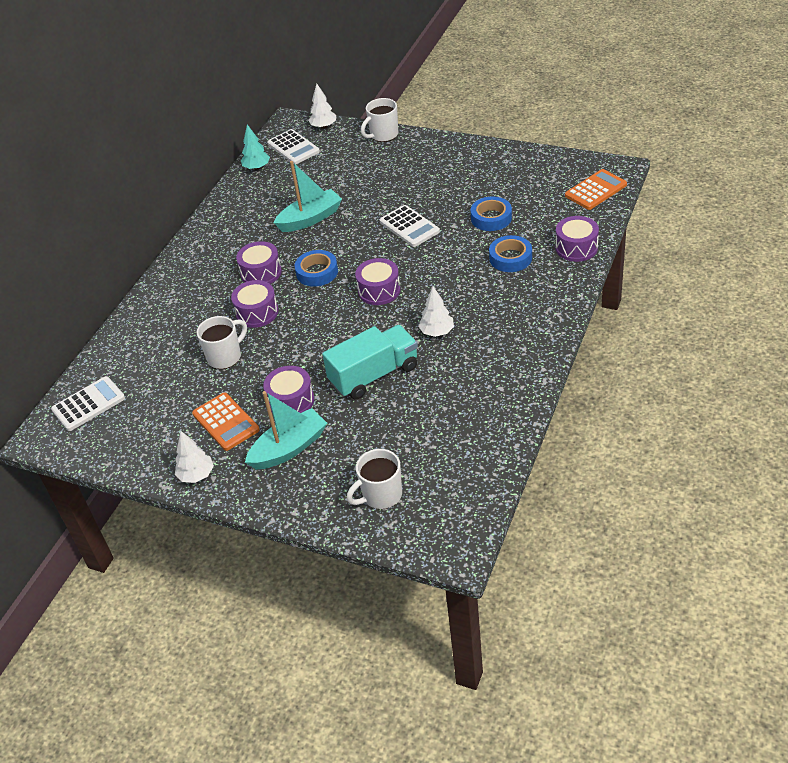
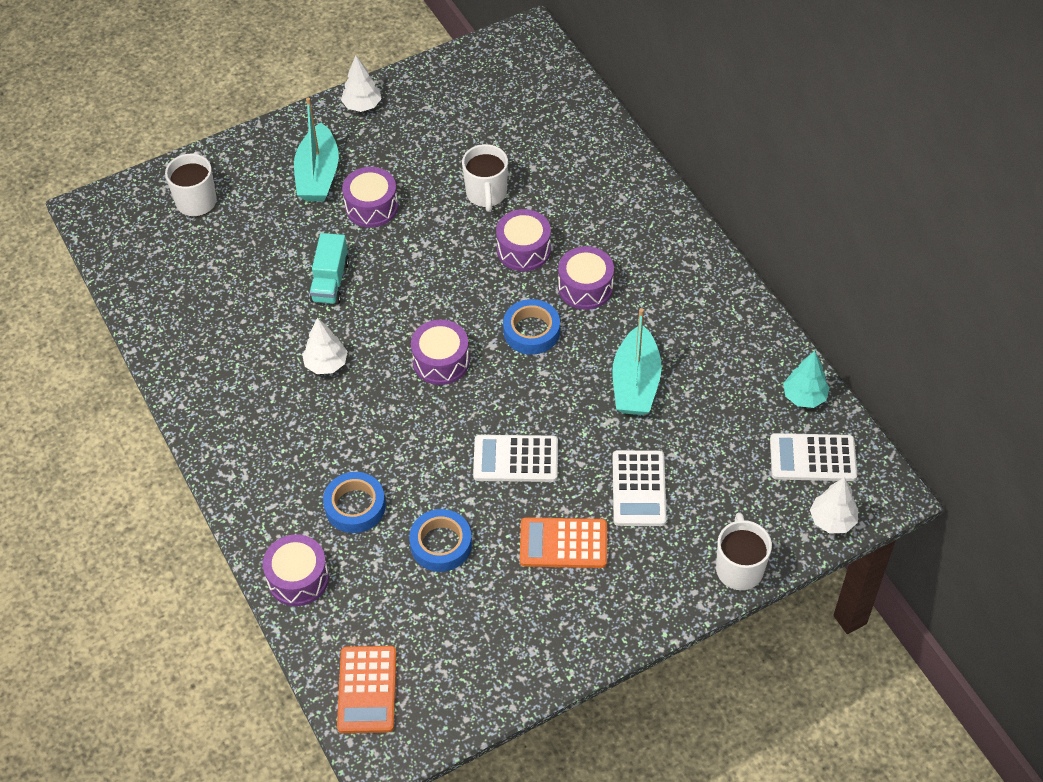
camera: 125 degrees right, 10 degrees up
white calculator [51,376,125,431] -> white calculator moved to [613,450,667,526]
orange calculator [192,393,260,451] -> orange calculator moved to [520,517,607,568]
turquoise truck [322,325,418,399] -> turquoise truck [310,233,349,304], size x0.64

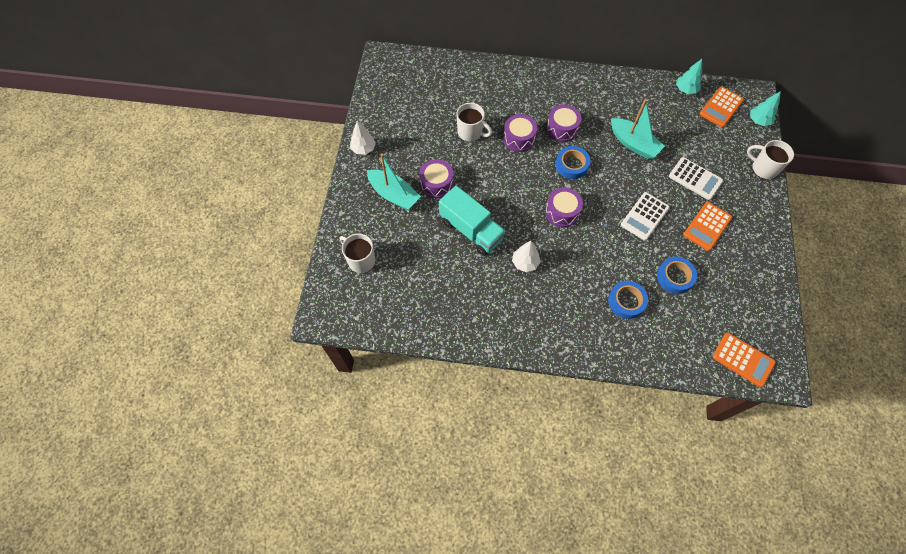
camera: 55 degrees left, 10 degrees up
purple drum [263,534,329,606] -> none
turquoise truck [310,233,349,304] -> turquoise truck [439,186,506,256], size x1.57
white calculator [770,433,857,481] -> orange calculator [699,86,744,127]
white tree [810,477,858,534] -> turquoise tree [750,91,781,126]

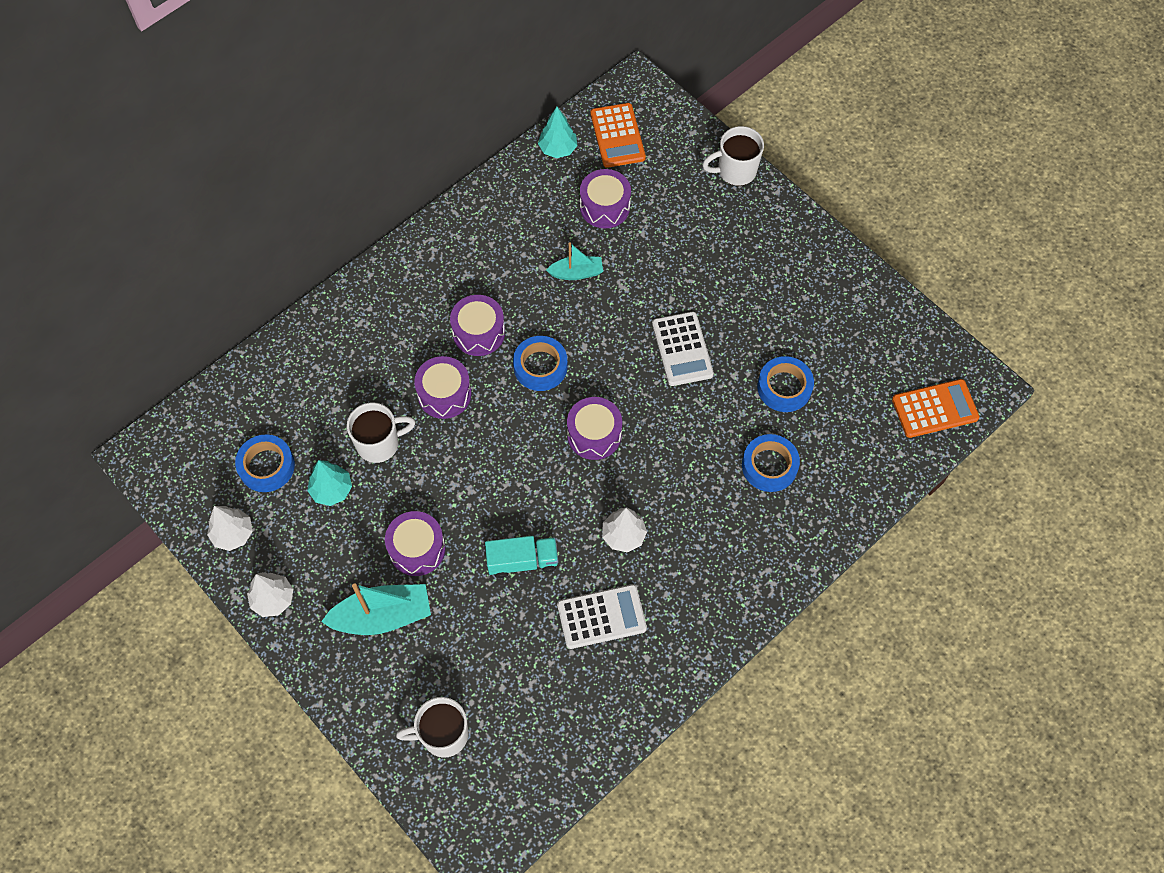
camera: 50 degrees left, 0 degrees up
turquoise truck [439,186,506,256] -> turquoise truck [485,536,558,578], size x0.64
turquoise boat [611,99,665,159] -> turquoise boat [546,242,603,280], size x0.59
white calculator [669,157,723,200] -> white calculator moved to [557,584,647,649]
orange calculator [683,202,732,251] -> none
turquoise tree [750,91,781,126] -> turquoise tree moved to [307,460,352,506]
none -> white tree [207,506,253,551]
none -> blue tape [235,434,295,492]
none -> purple drum [580,169,631,228]

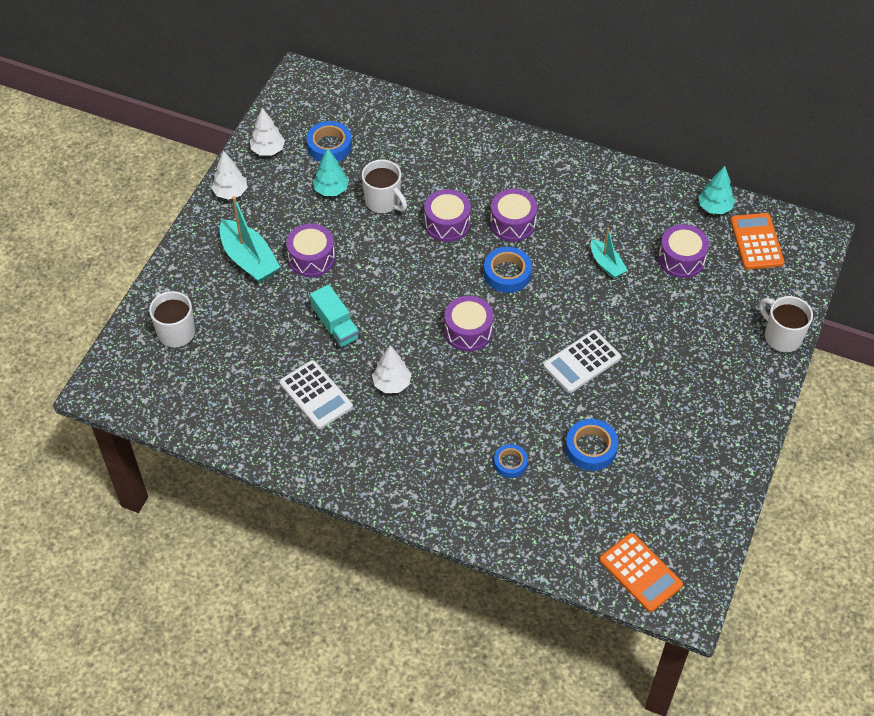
camera: 65 degrees right, 10 degrees down
orange calculator [590,103,646,168] -> orange calculator turned 120 degrees clockwise [730,213,784,270]
blue tape [742,434,800,492] -> blue tape [494,444,528,478], size x0.65

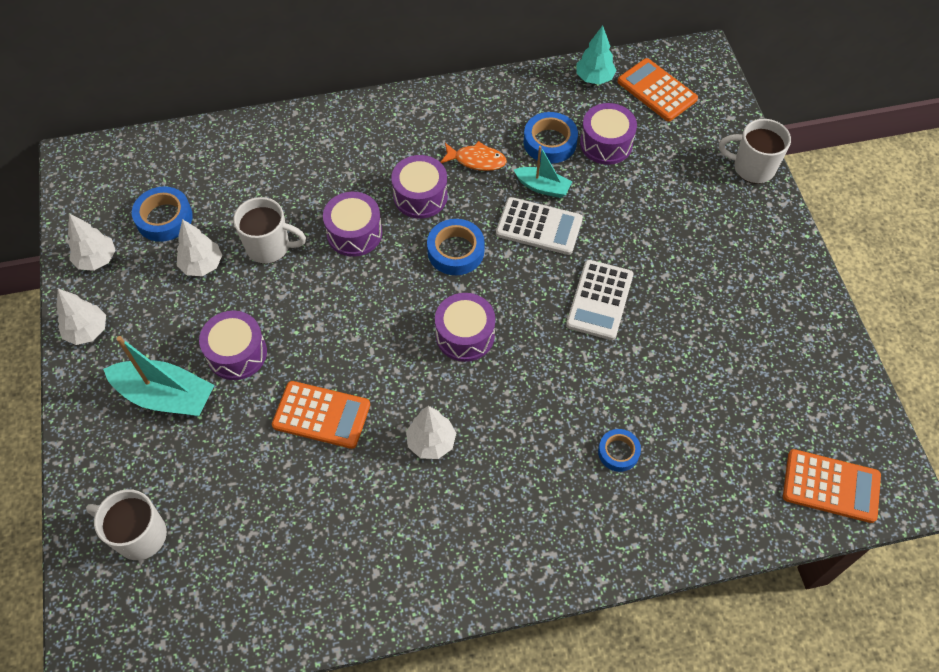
camera: 35 degrees left, 5 degrees up
white calculator [279,360,353,429] -> white calculator moved to [496,197,583,255]
turquoise truck [310,285,360,349] -> orange calculator [272,381,370,449]
turquoise tree [313,148,349,196] -> white tree [177,219,222,276]
blue tape [565,419,618,471] -> blue tape moved to [524,112,578,164]
none -> orange fish [441,141,507,171]

